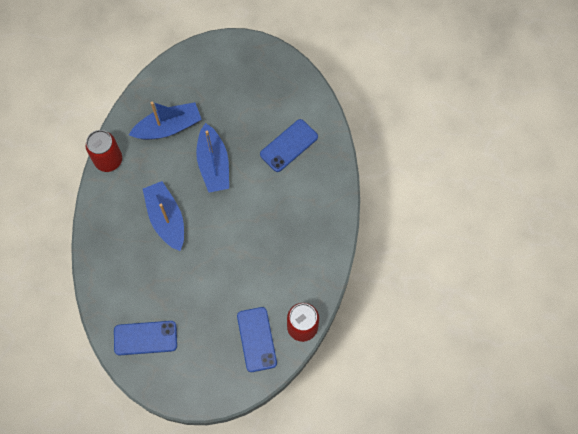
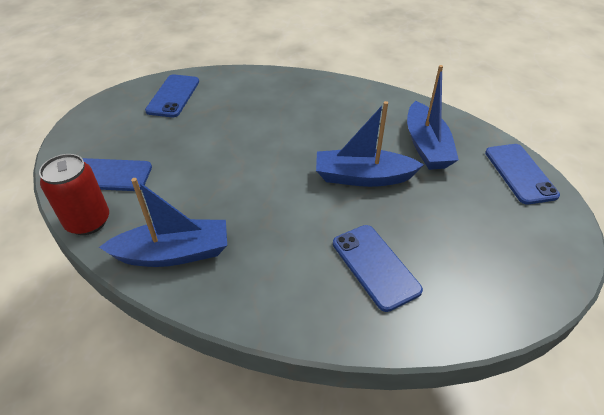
camera: 105 degrees right, 25 degrees down
red can [86,130,122,172] -> none
blue boat [143,181,184,251] -> blue boat moved to [99,178,227,267]
none -> blue phone [485,144,560,204]

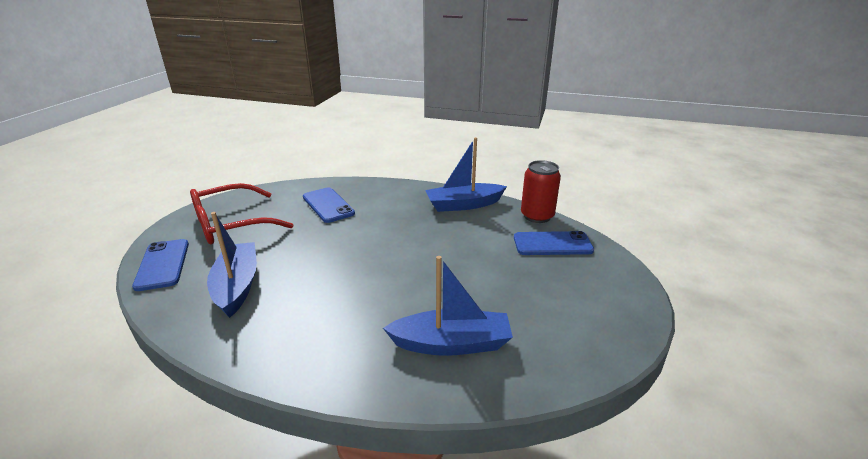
camera: 175 degrees right, 15 degrees down
blue phone [145,74,199,117] -> none
blue boat [316,101,424,187] -> blue boat moved to [383,256,513,356]
none -> red glasses [190,183,294,244]

